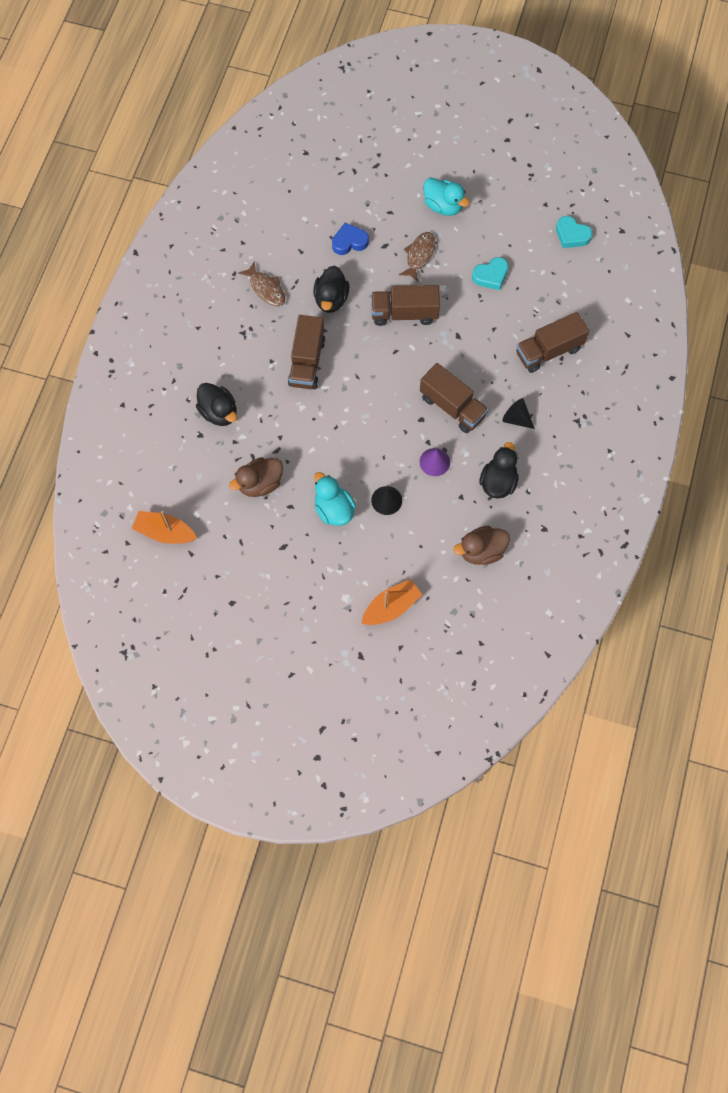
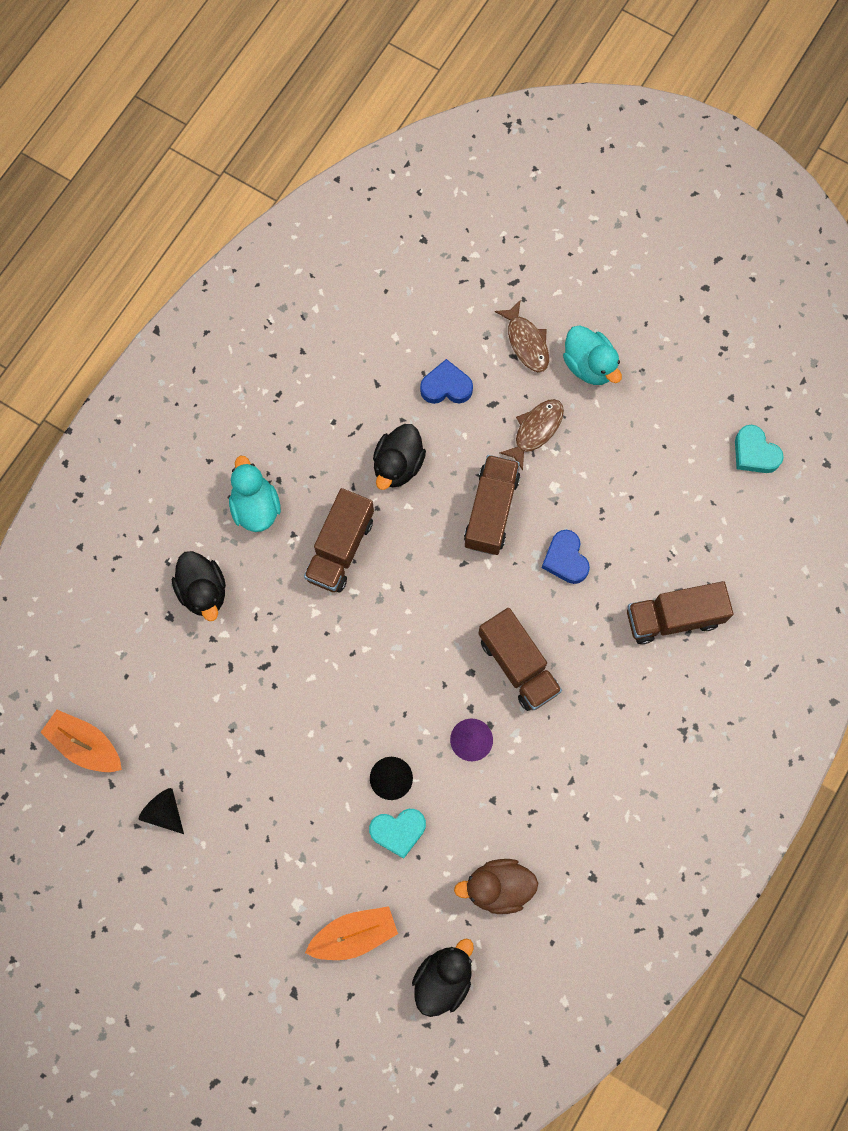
camera: 15 degrees right, 5 degrees up
brown duck [229,457,283,497] -> none
brown fish [238,261,285,306] -> brown fish moved to [495,300,549,372]
turquoise duck [314,472,356,526] -> turquoise duck moved to [229,456,281,532]
brown truck [371,285,440,326] -> brown truck turned 90 degrees clockwise [464,455,520,555]
turquoise heart [472,257,508,290] -> turquoise heart moved to [369,809,426,859]
black duck [479,442,519,499] -> black duck moved to [412,938,474,1017]
black cone [502,398,535,429] -> black cone moved to [139,788,184,834]
none -> blue heart [542,530,590,584]

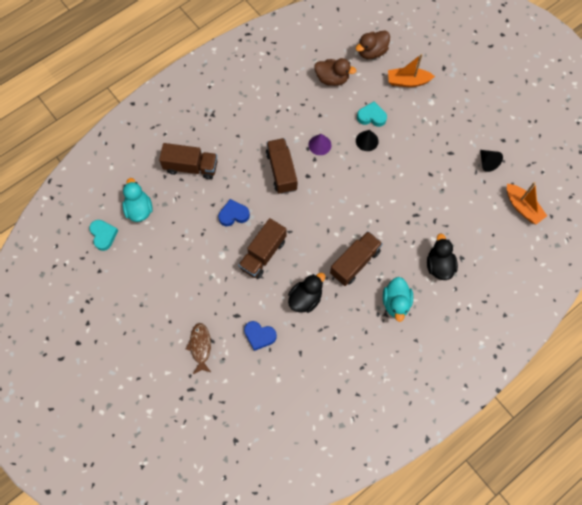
camera: 160 degrees left, 5 degrees down
black duck [412,938,474,1017] -> brown duck [356,30,390,59]
brown fish [499,399,564,470] -> none
blue heart [542,530,590,584] -> blue heart turned 105 degrees counterclockwise [218,199,250,226]
turquoise duck [563,325,622,385] -> turquoise duck moved to [122,178,153,222]

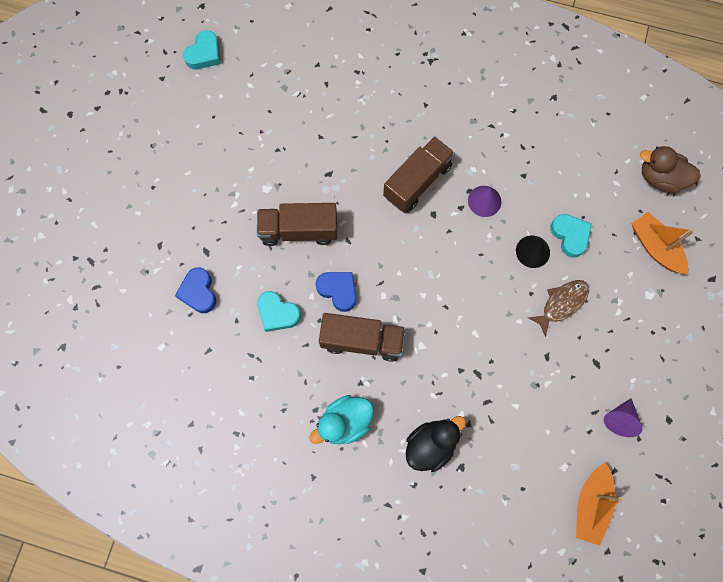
camera: 55 degrees right, 5 degrees up
turquoise duck [122,178,153,222] -> none
brown truck [159,143,218,179] -> none
brown fish [186,323,212,374] -> brown fish moved to [528,280,589,337]
blue heart [218,199,250,226] -> blue heart moved to [316,272,356,312]
black duck [288,273,325,313] -> turquoise heart [257,291,301,332]
brown duck [314,58,356,86] -> none
black cone [480,150,503,172] -> purple cone [604,398,643,437]

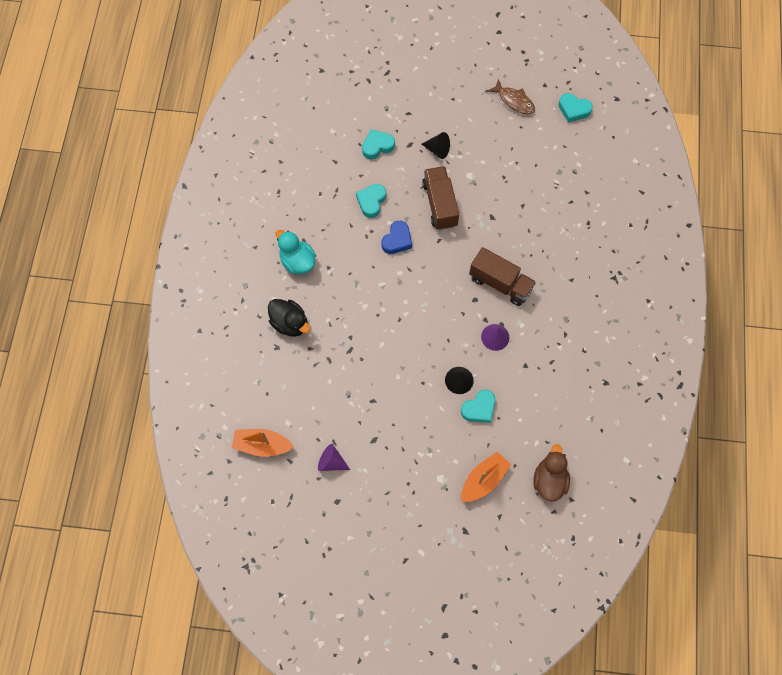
camera: 80 degrees right, 5 degrees down
blue heart [175,267,216,313] -> turquoise heart [362,129,395,159]
brown truck [319,313,405,362] -> none
brown fish [528,280,589,337] -> brown fish moved to [488,79,535,114]
none -> black cone [422,132,450,159]

